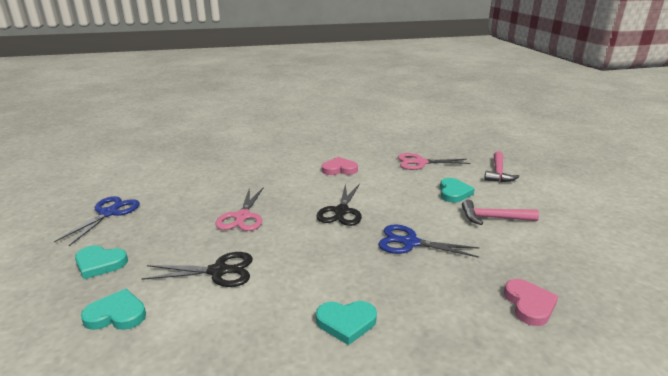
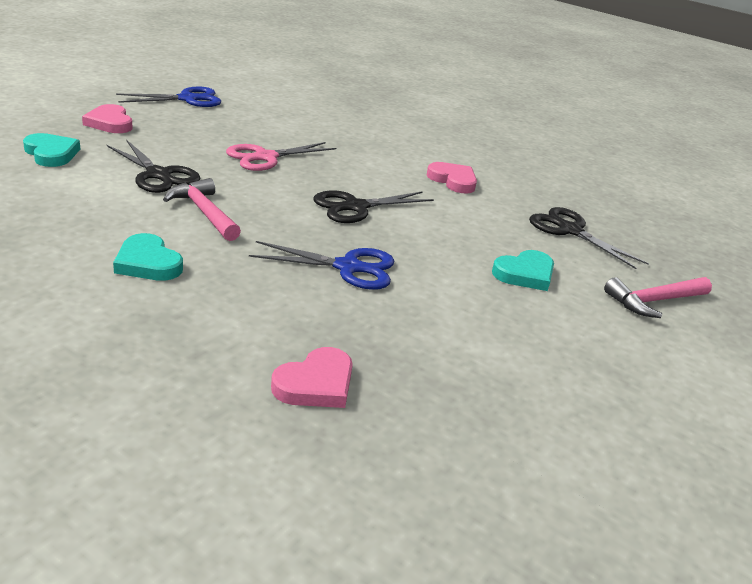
camera: 45 degrees right, 5 degrees up
turquoise heart [75,246,128,279] -> pink heart [82,104,133,133]
blue scissors [378,225,479,258] -> blue scissors turned 120 degrees clockwise [249,241,394,290]
pink scissors [398,153,471,170] -> black scissors [529,207,649,269]
pink hammer [462,200,539,225] -> pink hammer moved to [163,178,241,241]

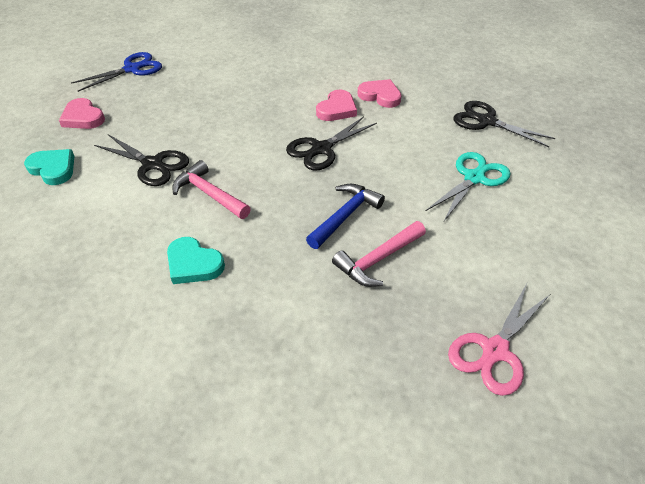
camera: 10 degrees left, 15 degrees up
pink scissors [226,142,336,171] -> pink scissors moved to [448,284,550,396]
blue scissors [249,241,394,290] -> blue hammer [306,184,385,249]
pink heart [271,347,353,408] -> pink heart moved to [316,90,357,121]
turquoise heart [492,250,554,291] -> turquoise scissors [426,152,511,221]
pink hammer [604,277,712,318] -> pink hammer moved to [332,221,426,287]

